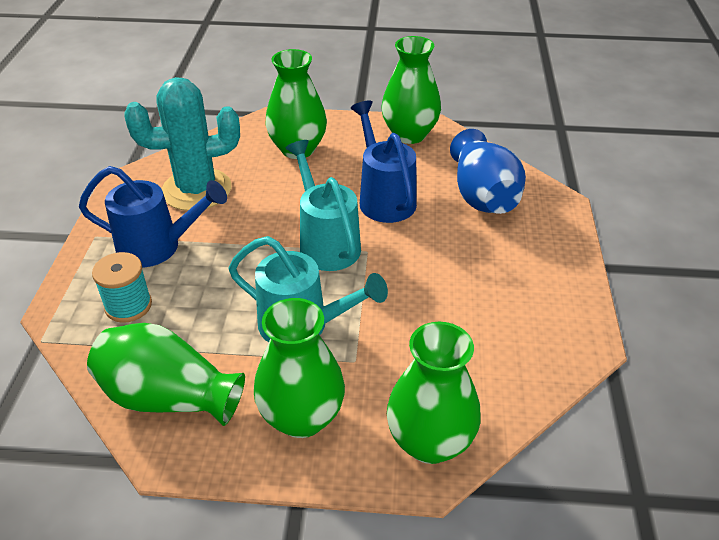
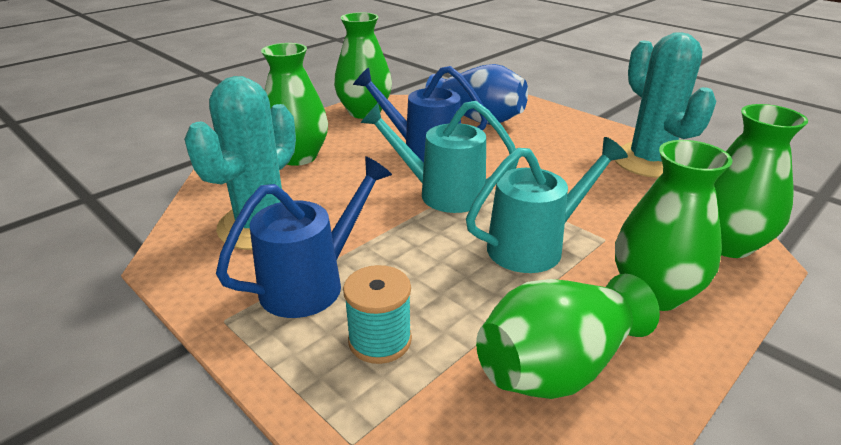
camera: 50 degrees left, 10 degrees down
none -> turquoise cactus [615,32,716,178]

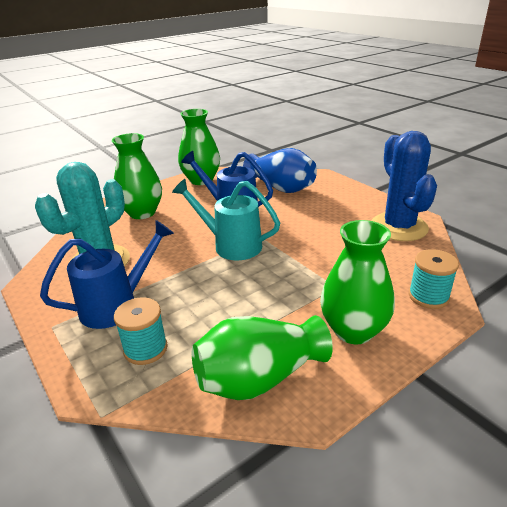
camera: 10 degrees right, 0 degrees up
turquoise watering can [466,137,628,273] -> none
turquoise cactus [615,32,716,178] -> blue cactus [372,131,437,241]
green vase [714,104,808,258] -> turquoise spool [409,249,459,309]

